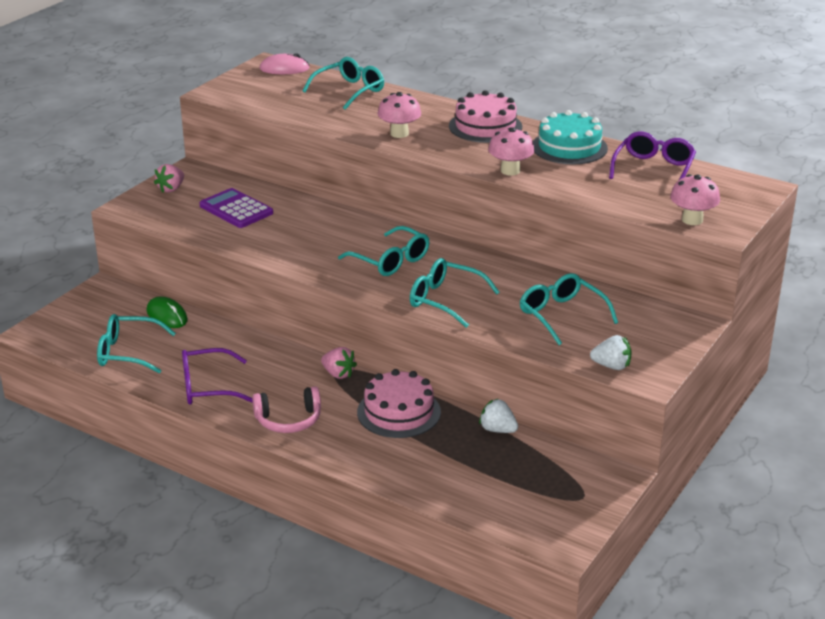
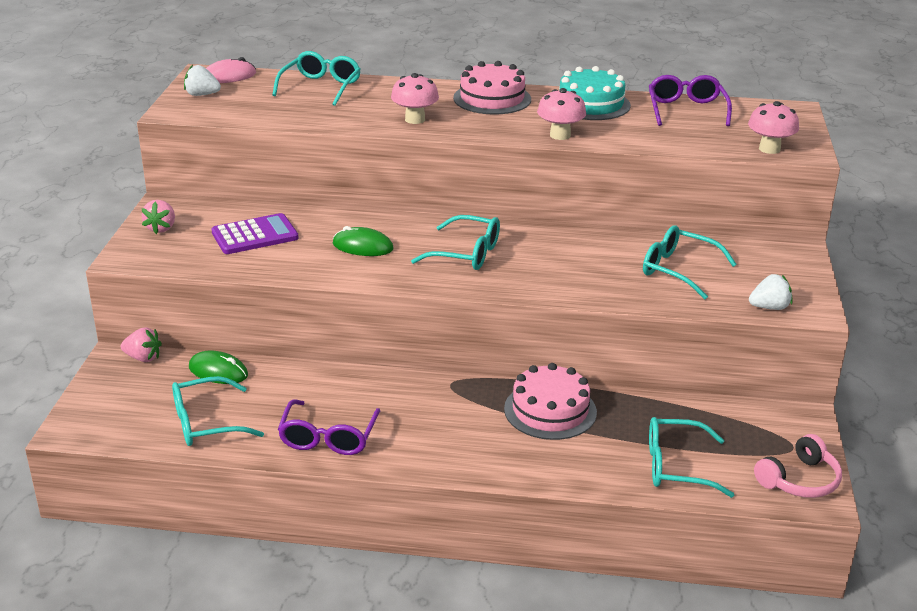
camera: 25 degrees left, 0 degrees up
purple glasses [182,348,253,405] -> purple glasses turned 45 degrees counterclockwise [278,399,380,455]
purple calculator [199,188,273,228] -> purple calculator turned 135 degrees clockwise [212,213,298,254]
pink headphones [252,387,321,433] -> pink headphones moved to [754,434,842,498]
pink strawberry [321,347,357,379] -> pink strawberry moved to [120,327,162,362]
turquoise glasses [410,258,500,328] -> turquoise glasses moved to [649,417,734,498]
white strawberry [479,398,518,433] -> white strawberry moved to [184,65,221,96]
none -> green mouse [333,226,394,256]

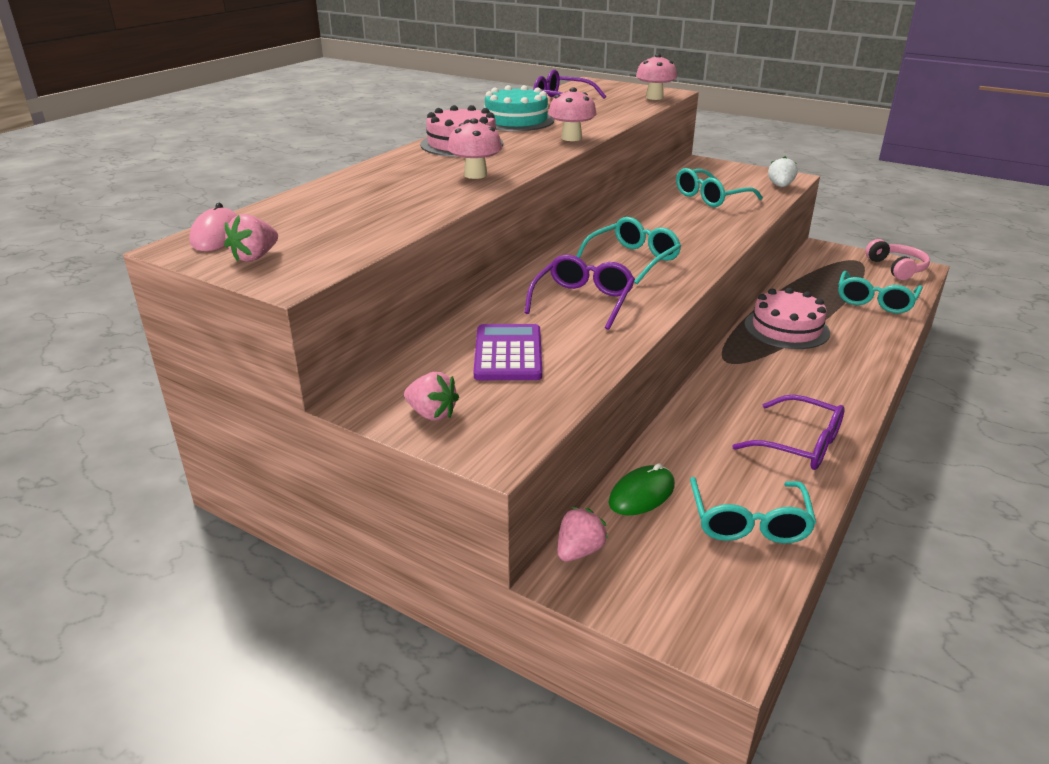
camera: 65 degrees left, 0 degrees up
white strawberry [184,65,221,96] -> pink strawberry [224,214,278,262]
turquoise glasses [272,51,361,106] -> none
green mouse [333,226,394,256] -> purple glasses [524,255,635,330]

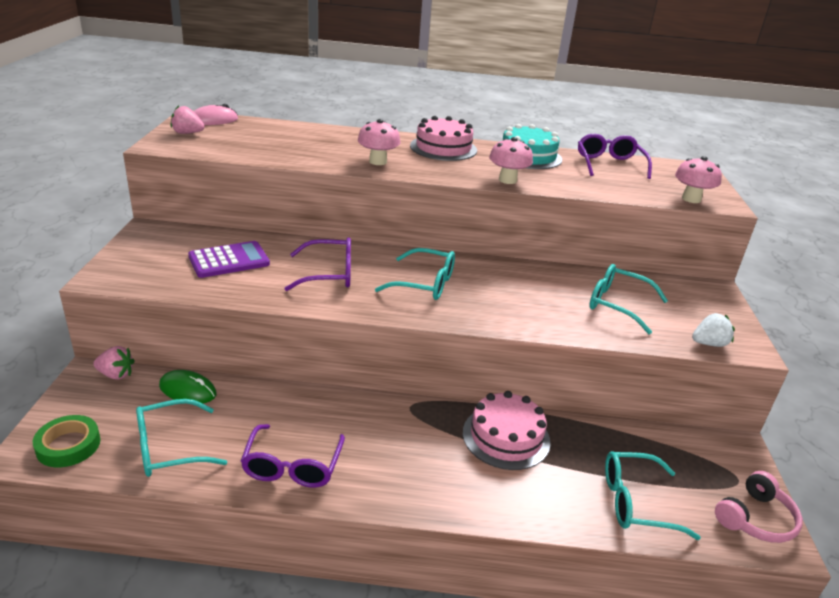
camera: 60 degrees right, 0 degrees up
pink strawberry [404,372,459,421] -> none
none -> green tape [33,415,100,467]

